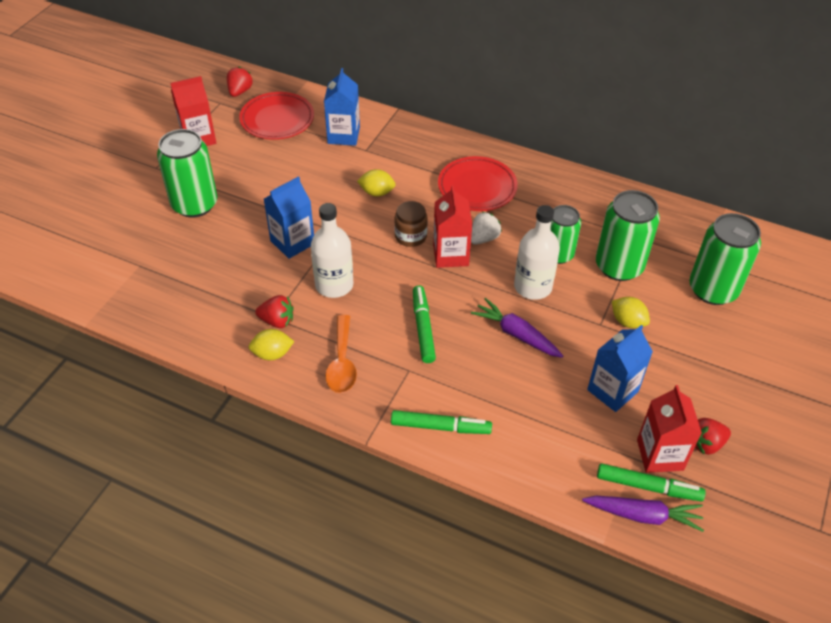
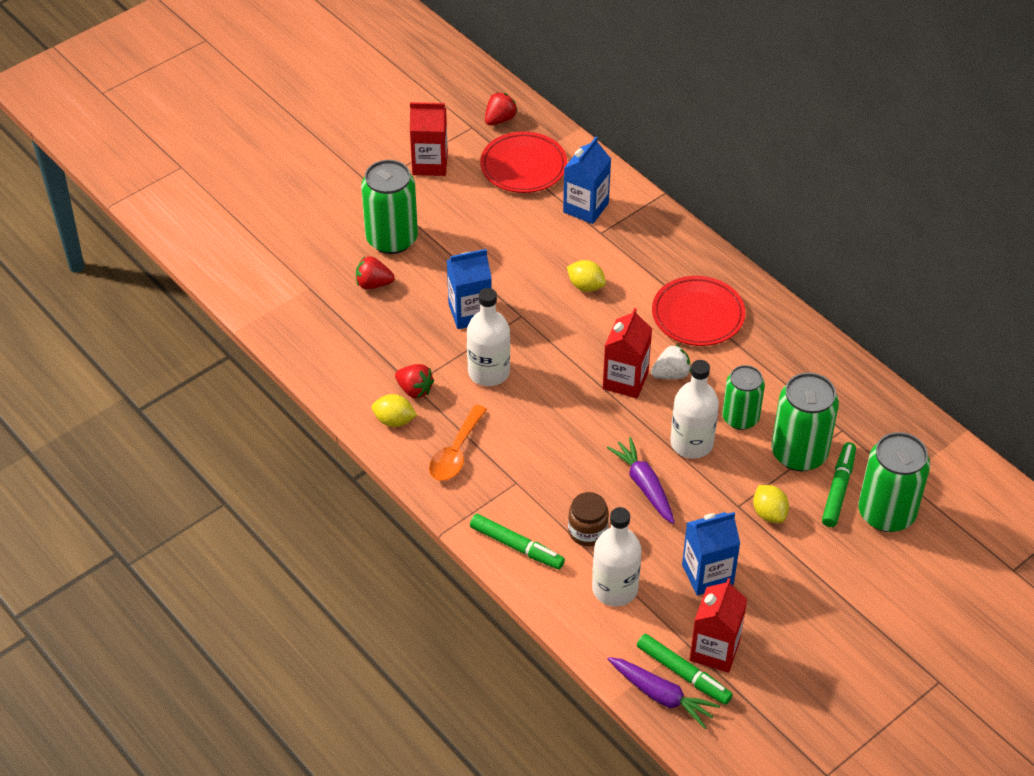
camera: 25 degrees right, 0 degrees up
brown jar [394,201,428,247] -> brown jar moved to [568,492,609,546]
green marker [413,285,436,363] -> green marker moved to [822,442,856,527]
red strawberry [695,418,731,455] -> red strawberry moved to [356,256,395,289]
none -> white bottle [592,507,642,606]

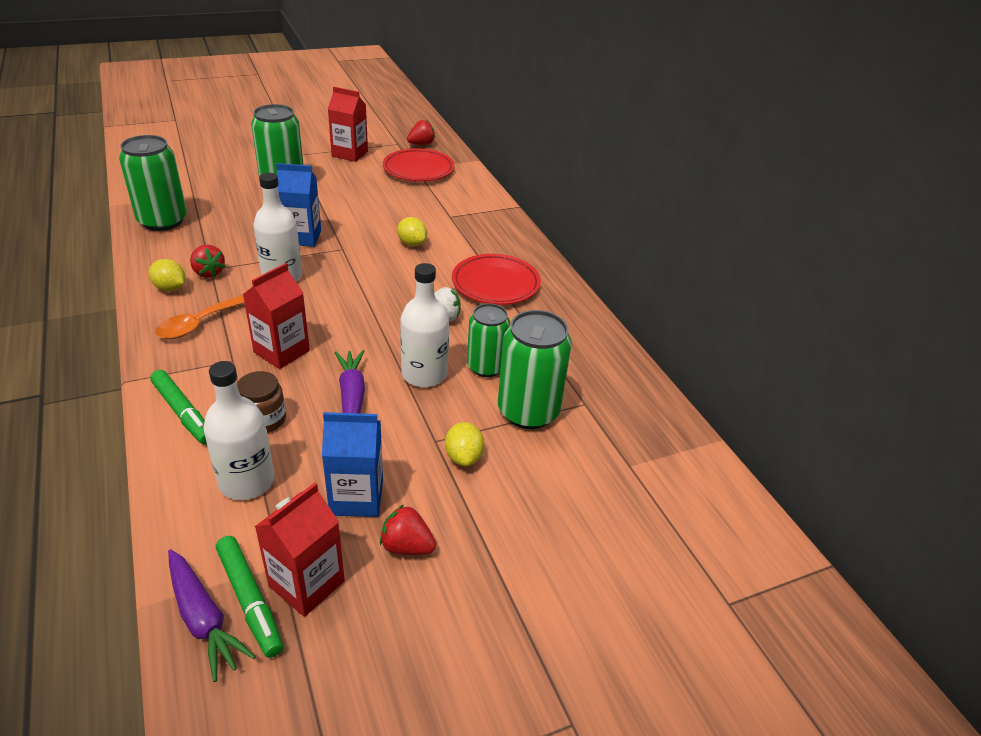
camera: 15 degrees right, 10 degrees down
red strawberry [356,256,395,289] -> red strawberry moved to [380,505,436,555]
blue carton [563,137,611,224] -> none
red carton [603,308,652,398] -> red carton moved to [243,263,310,369]
green marker [822,442,856,527] -> none
green can [858,432,930,532] -> green can moved to [119,135,187,231]

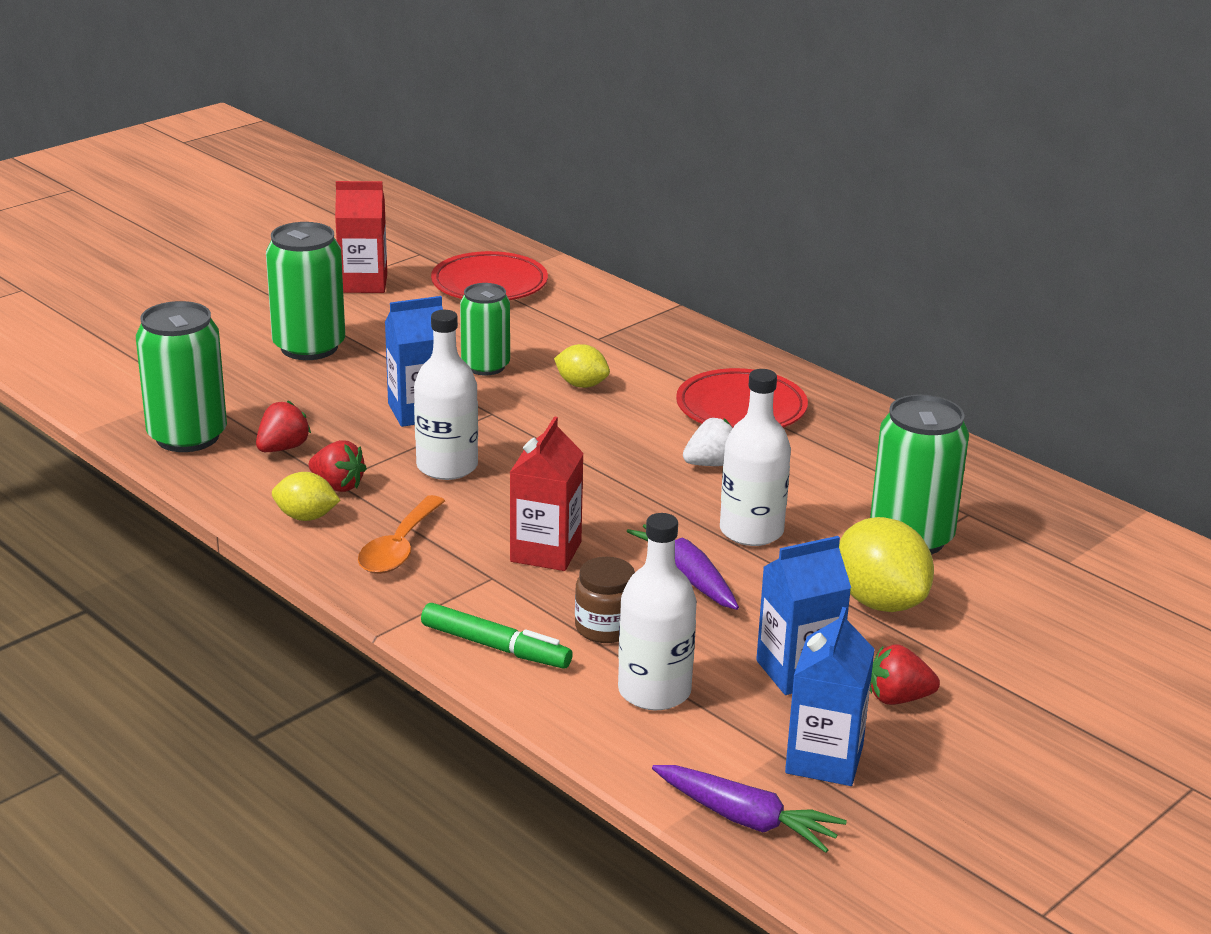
camera: 20 degrees left, 10 degrees down
green marker [216,536,283,658] -> none
red carton [254,483,345,617] -> blue carton [785,607,875,786]
red strawberry [407,120,435,145] -> red strawberry moved to [256,400,311,452]
yellow lemon [445,422,484,466] -> yellow lemon [839,517,934,612], size x1.74
green can [467,303,510,377] -> green can moved to [460,283,510,375]

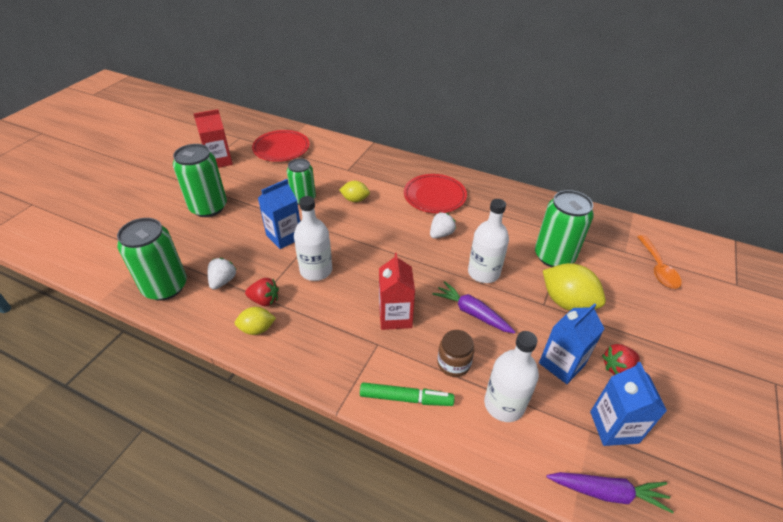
camera: 20 degrees left, 15 degrees up
red strawberry [256,400,311,452] -> white strawberry [208,258,237,290]
orange spoon [358,495,445,574] -> orange spoon moved to [637,235,682,289]

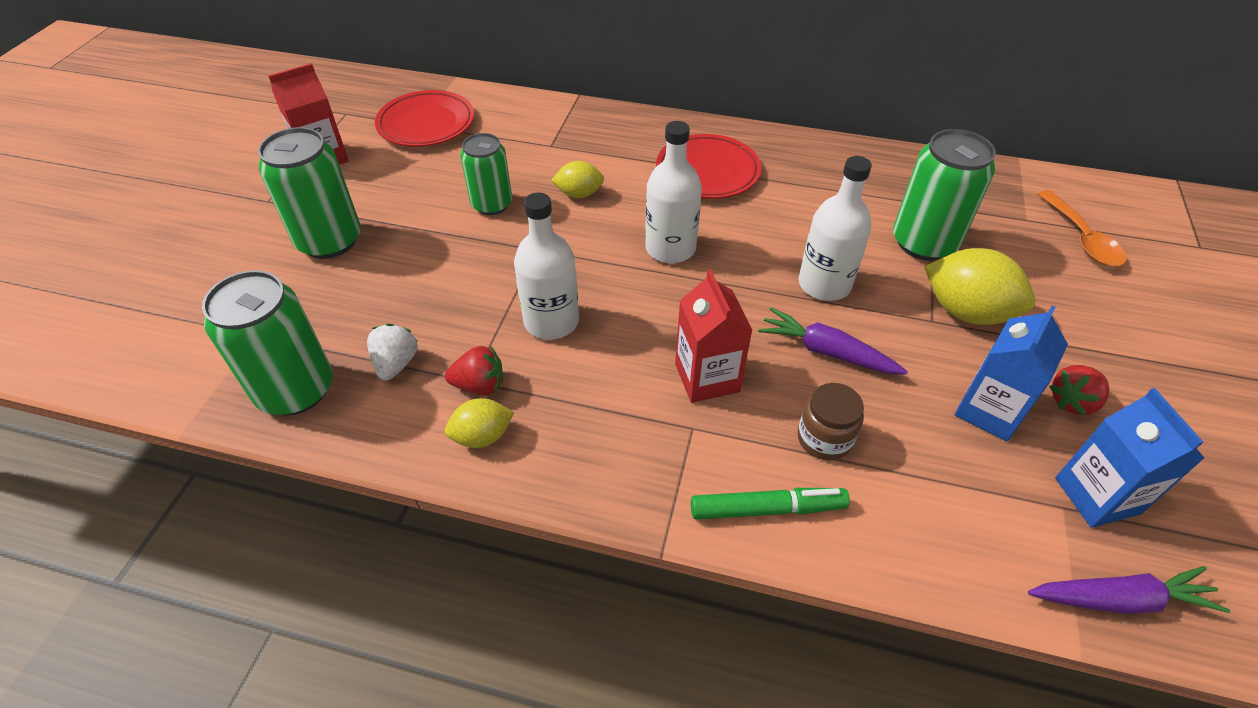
camera: 10 degrees left, 5 degrees up
blue carton [258,179,300,249] -> none
white strawberry [430,212,456,239] -> none
white bottle [484,331,539,422] -> white bottle moved to [645,121,702,263]

